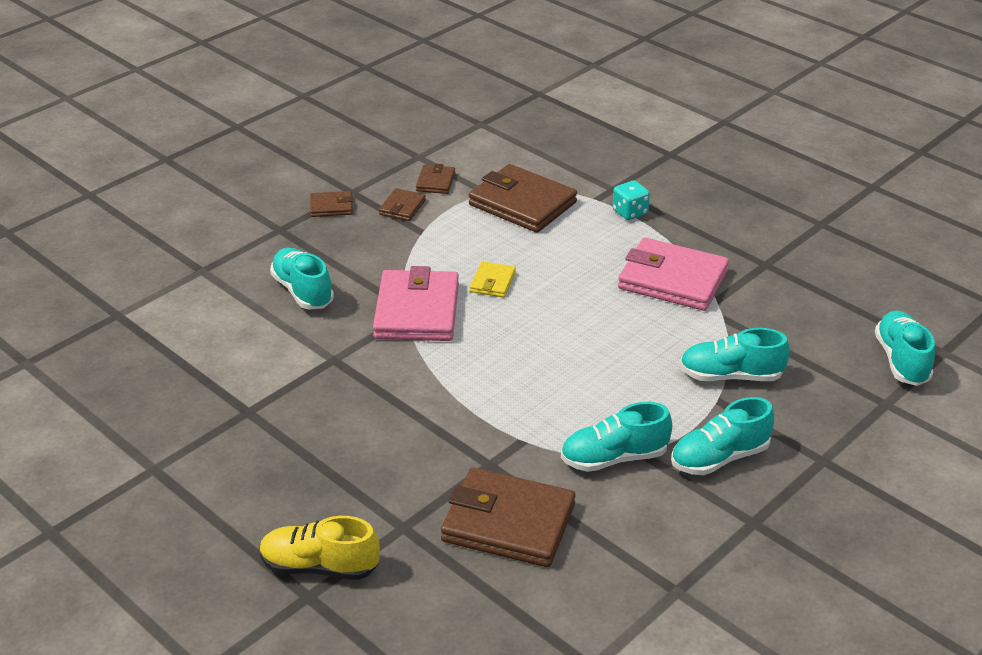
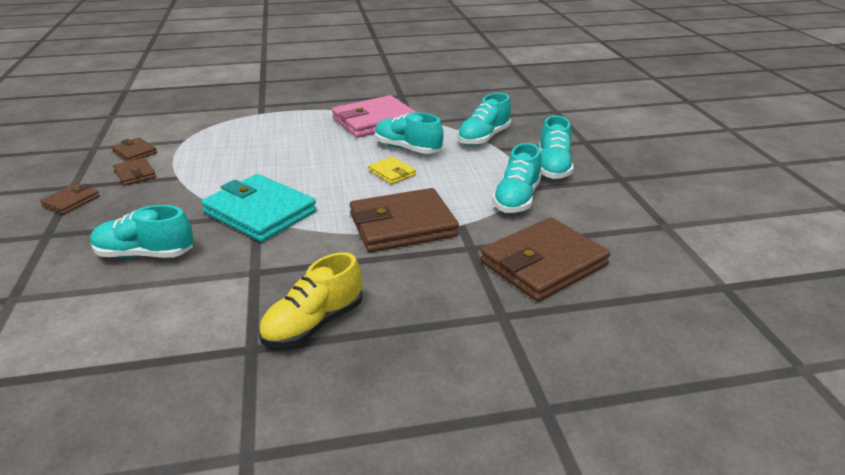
camera: 55 degrees left, 5 degrees down
yellow shoe [260,516,380,580] -> yellow shoe moved to [258,252,362,348]
pink wallet [373,266,459,341] -> turquoise wallet [201,174,317,242]
brown wallet [469,164,577,233] -> brown wallet moved to [350,188,459,252]
yellow wallet [470,261,516,298] -> yellow wallet moved to [368,157,416,184]
turquoise dice [612,180,650,220] -> none
turquoise shoe [875,310,935,386] -> turquoise shoe moved to [375,112,443,154]

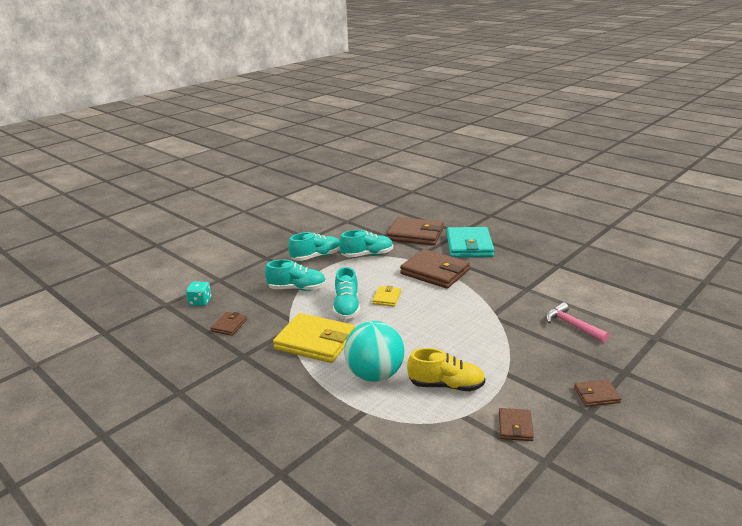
camera: 125 degrees left, 5 degrees down
turquoise shoe [90,205,194,258] -> pink hammer [546,302,609,343]
brown wallet [113,158,156,186] -> brown wallet moved to [210,312,247,336]
turquoise wallet [201,174,317,242] -> turquoise wallet moved to [447,227,494,258]
yellow shoe [258,252,362,348] -> yellow shoe moved to [407,348,485,391]
pink wallet [332,95,416,138] -> yellow wallet [273,313,355,363]
none -> turquoise dice [186,281,211,306]
none -> turquoise ball [344,321,405,382]

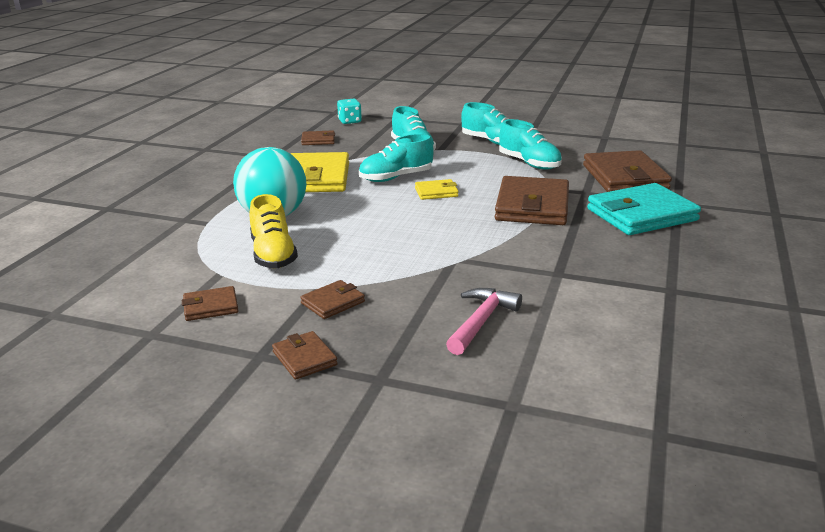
camera: 65 degrees right, 0 degrees up
none -> brown wallet [300,280,365,319]

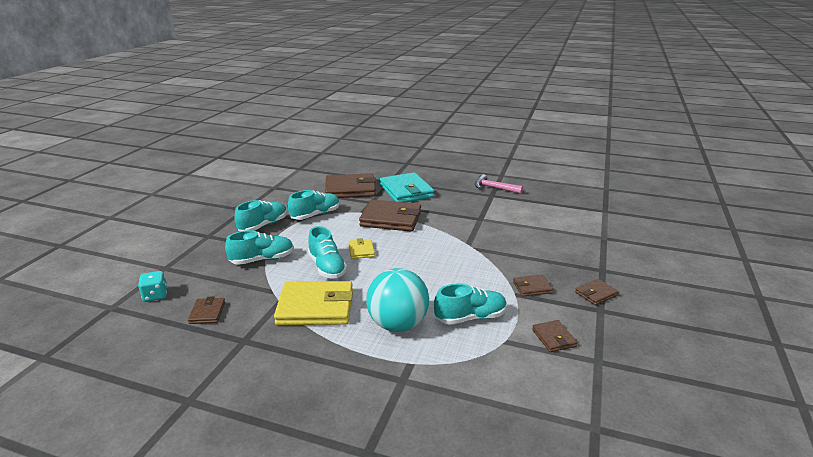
camera: 90 degrees left, 0 degrees up
yellow shoe [250,194,298,268] -> turquoise shoe [434,284,507,325]
brown wallet [300,280,365,319] -> brown wallet turned 60 degrees counterclockwise [513,275,553,297]
pink hammer [446,288,522,355] -> pink hammer moved to [475,174,523,194]

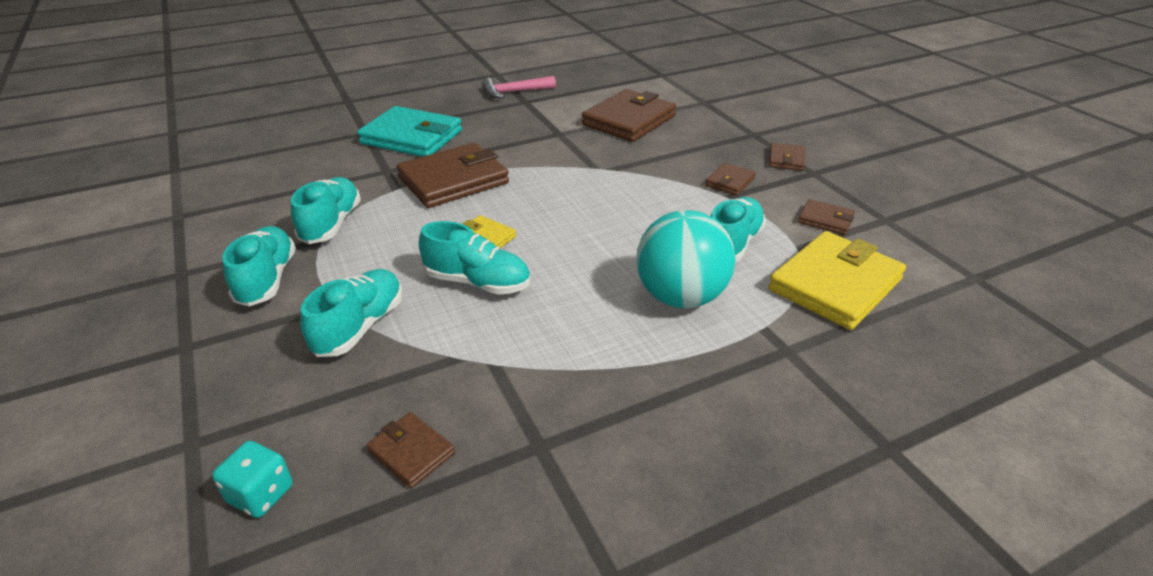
camera: 45 degrees left, 10 degrees up
yellow wallet [274,281,353,325] -> yellow wallet moved to [768,231,906,330]
brown wallet [325,173,376,198] -> brown wallet moved to [582,89,676,142]

